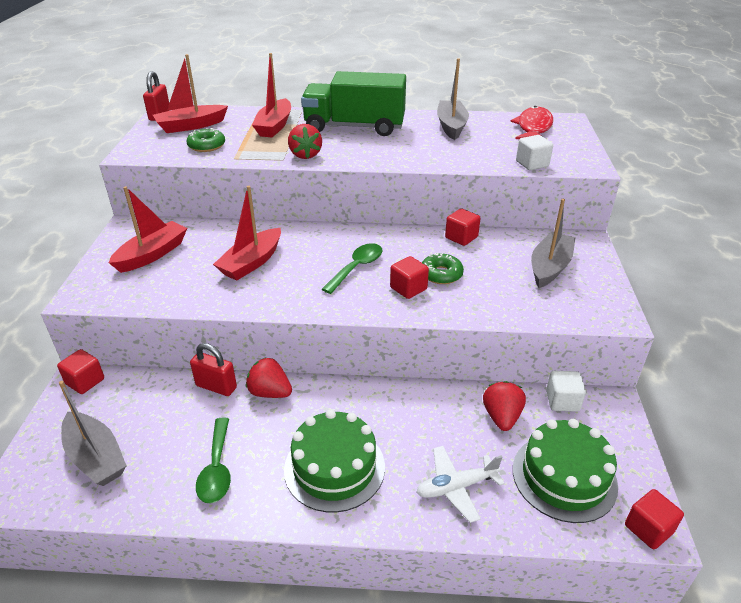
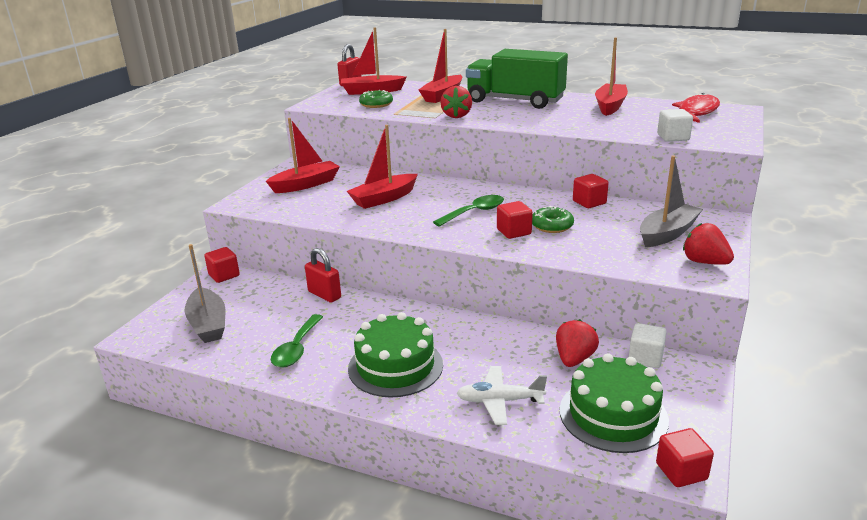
camera: 20 degrees right, 10 degrees down
red strawberry [246,358,292,398] -> red strawberry moved to [683,223,734,265]
grey boat [437,58,469,140] -> red boat [595,37,628,116]

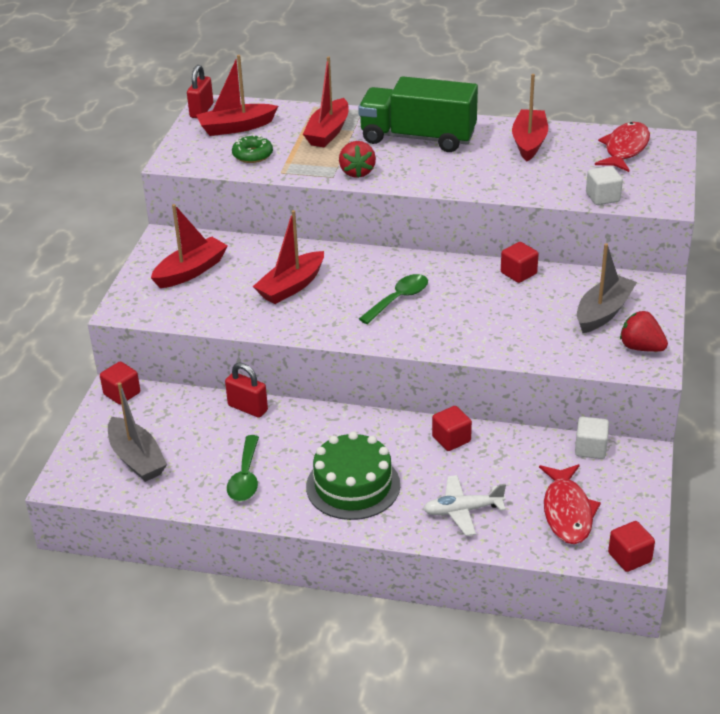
camera: 10 degrees left, 10 degrees up
red cube [497,201,533,239] -> red cube moved to [432,406,472,451]
green donut [532,206,574,233] -> none
red strawberry [556,319,599,367] -> none
green cake [560,353,669,453] -> red fish [539,464,601,544]

